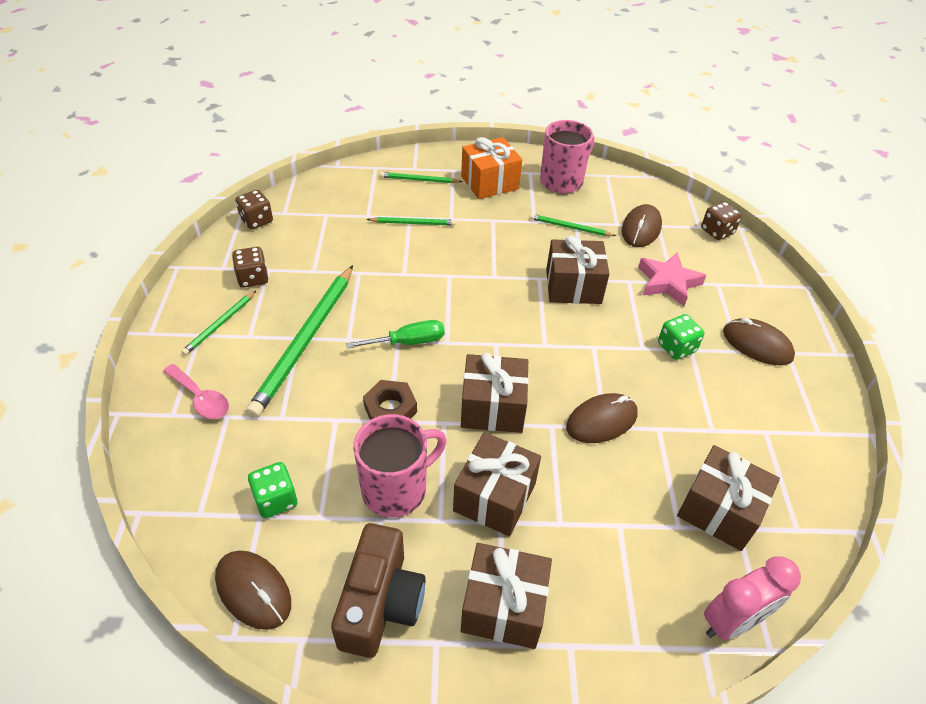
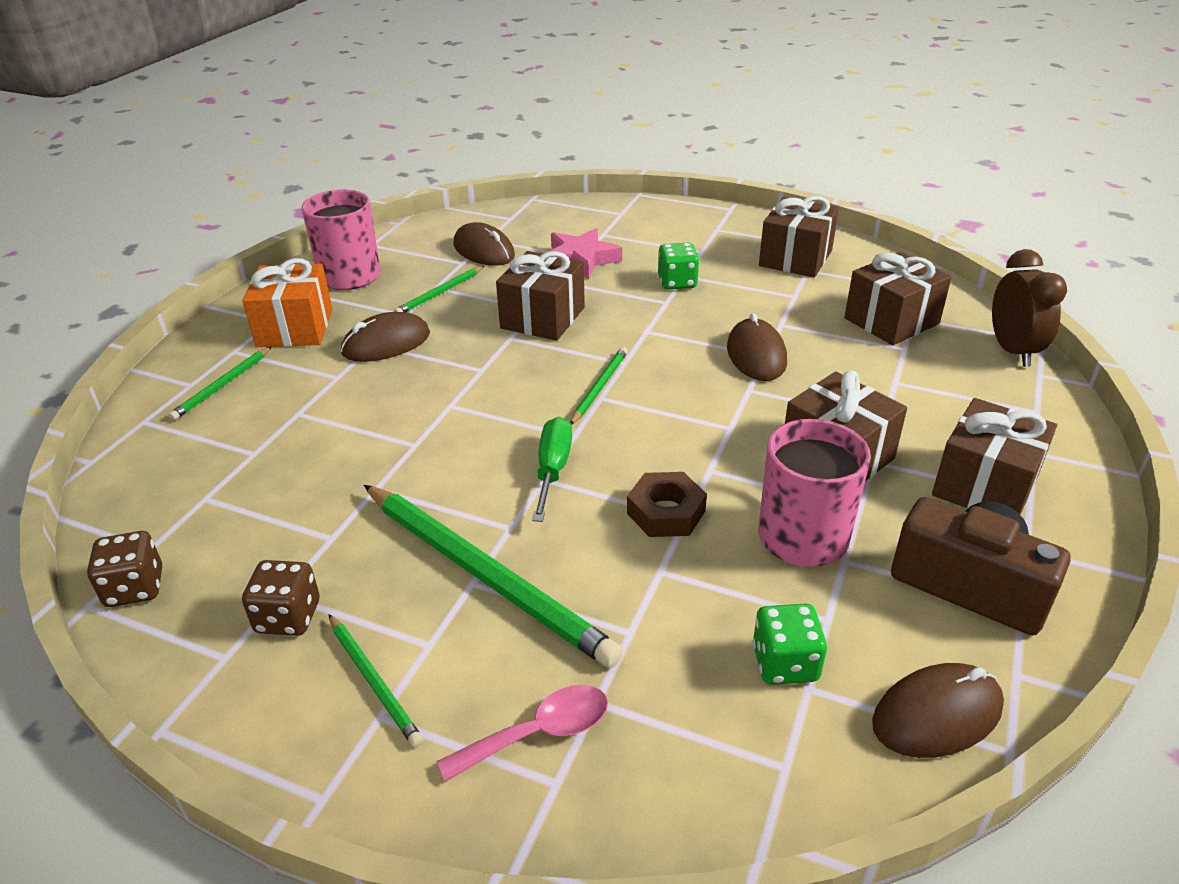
camera: 65 degrees left, 10 degrees down
green pencil [367,217,456,226] -> green pencil moved to [570,347,628,425]
brown gift [461,353,529,433] -> brown gift moved to [759,196,839,278]
brown dice [701,201,742,240] -> none
pink clock [704,556,801,640] -> brown clock [992,249,1067,367]
brown mouse [723,318,795,365] -> brown mouse moved to [341,312,430,362]

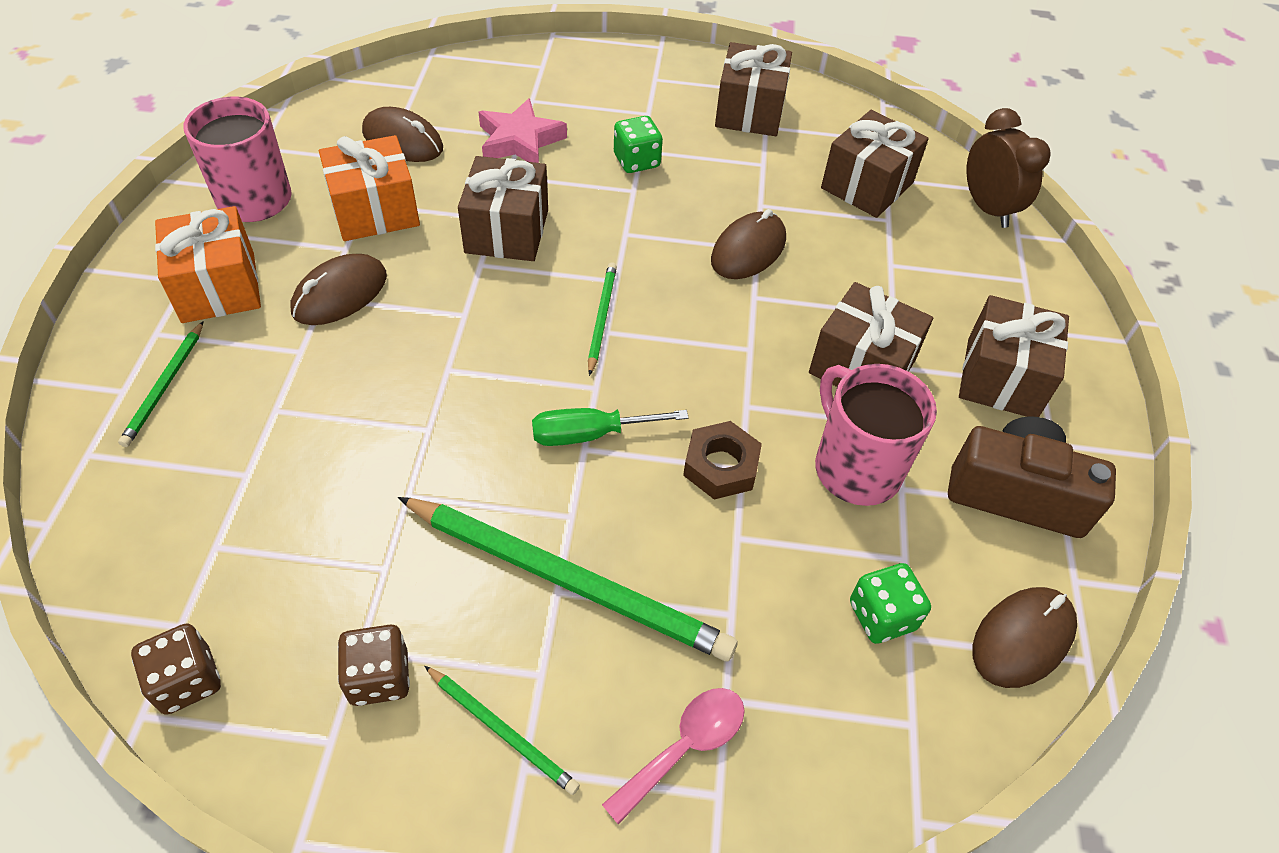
camera: 20 degrees left, 15 degrees up
green pencil [394,266,485,312] -> orange gift [319,135,420,241]
green screwdriver [532,417,572,522] -> green screwdriver turned 90 degrees counterclockwise [532,408,689,446]
brown mouse [727,313,787,381] -> brown mouse turned 60 degrees clockwise [711,209,786,279]

